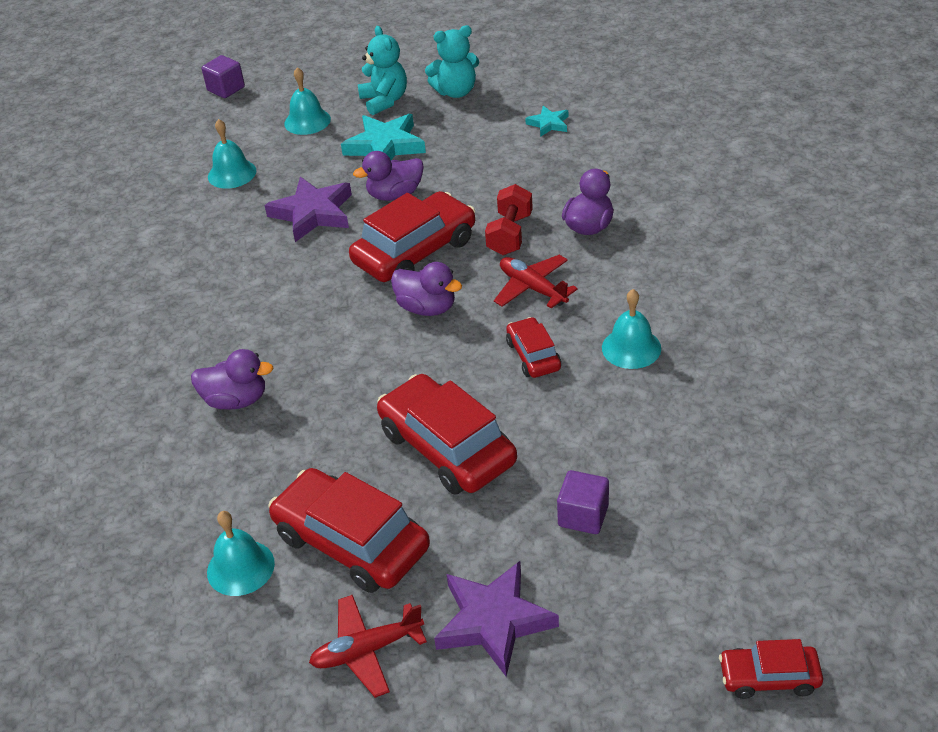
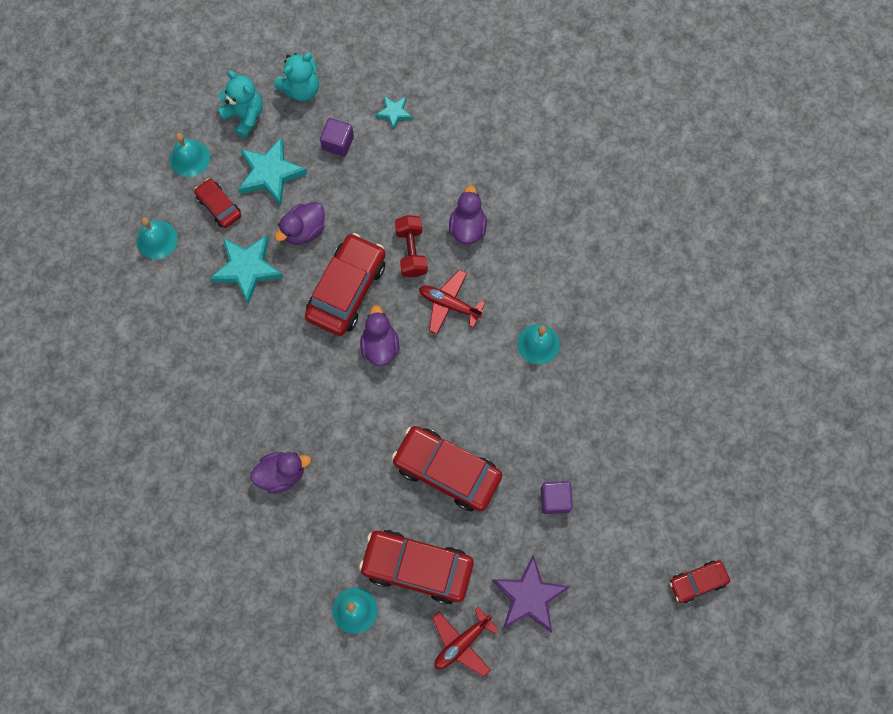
camera: 25 degrees left, 30 degrees up
purple cube [202,55,245,98] -> purple cube moved to [320,118,354,157]
purple star [265,177,352,242] -> turquoise star [209,235,284,305]
purple duck [391,262,462,316] -> purple duck turned 105 degrees counterclockwise [360,305,399,366]
red car [506,317,561,378] -> red car moved to [194,178,241,228]

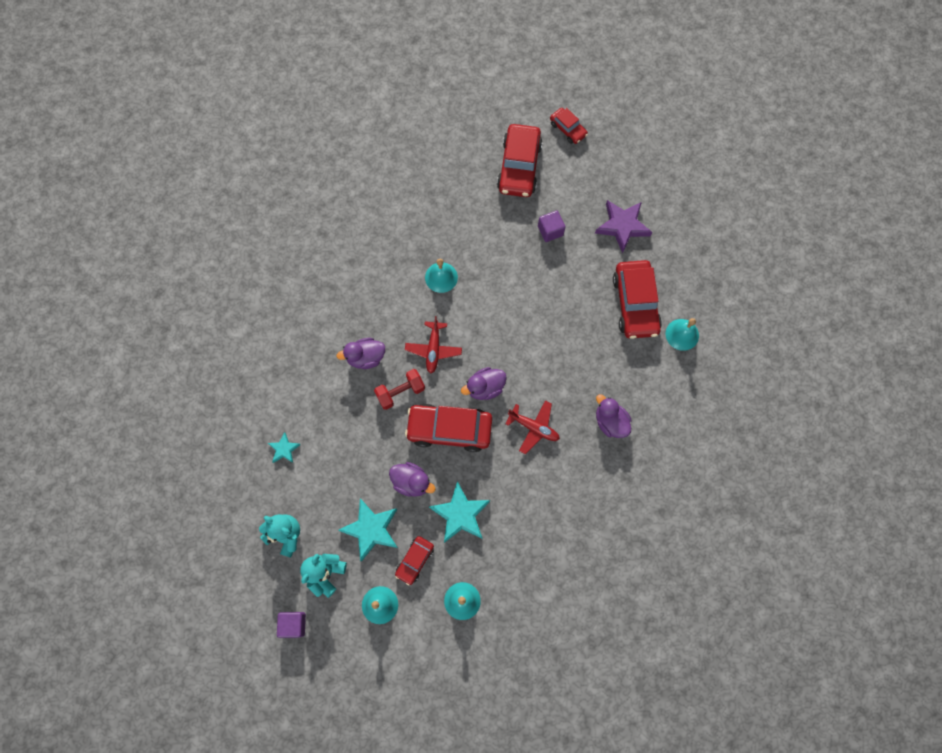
camera: 110 degrees left, 0 degrees up
purple cube [320,118,354,157] -> purple cube moved to [277,612,306,638]
red car [392,426,502,512] -> red car moved to [497,124,543,197]
red plane [432,607,499,677] -> red plane moved to [505,400,560,454]

